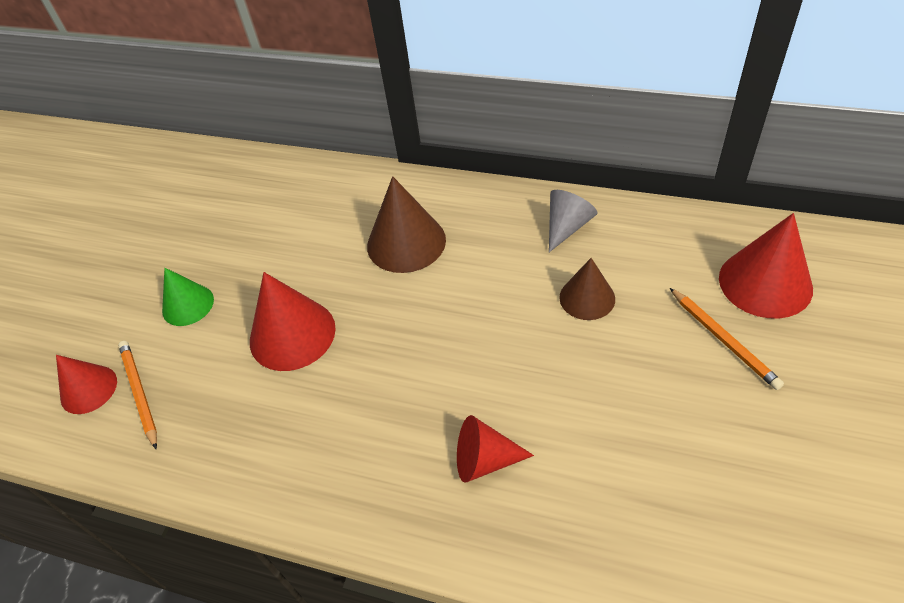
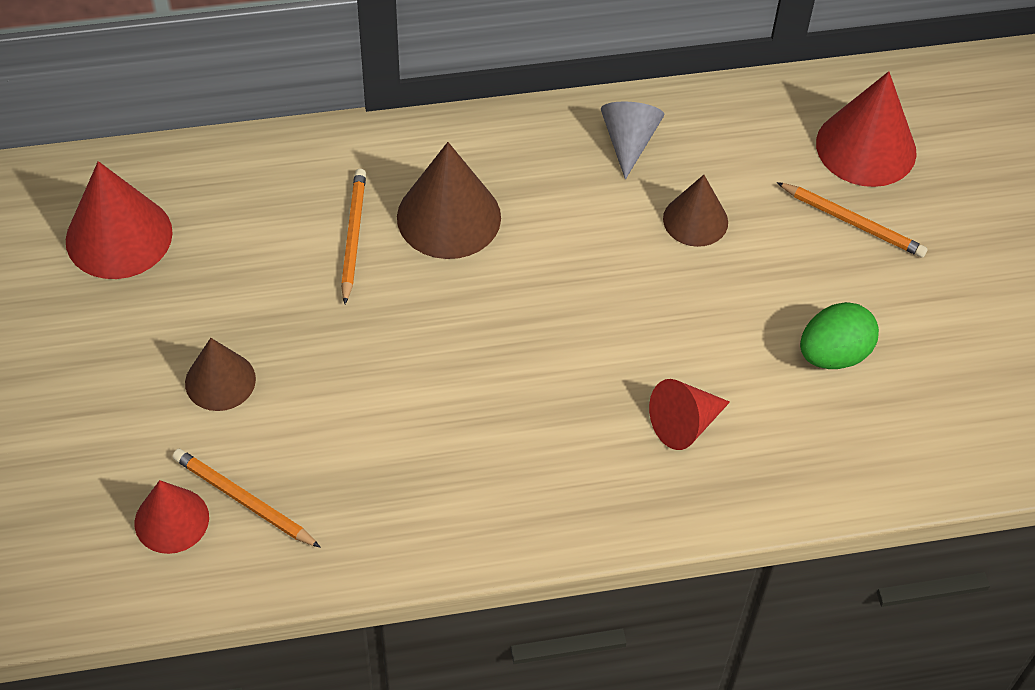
camera: 35 degrees left, 5 degrees up
green cone [162,268,214,326] -> brown cone [185,338,256,411]
red cone [250,272,336,371] -> red cone moved to [66,161,173,279]
none -> orange pencil [341,169,366,304]
none -> green egg [800,302,879,369]

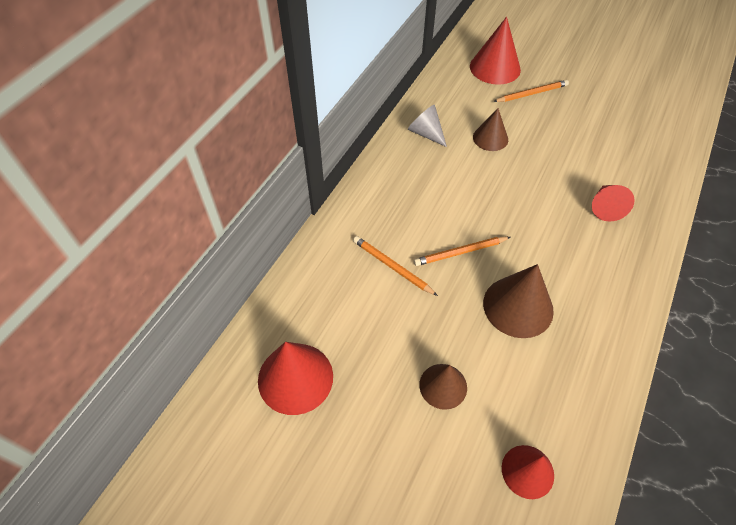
camera: 50 degrees left, 0 degrees up
orange pencil [172,449,321,548] -> orange pencil moved to [414,237,510,266]
brown cone [397,142,501,259] -> brown cone moved to [483,264,554,338]
green egg [800,302,879,369] -> none

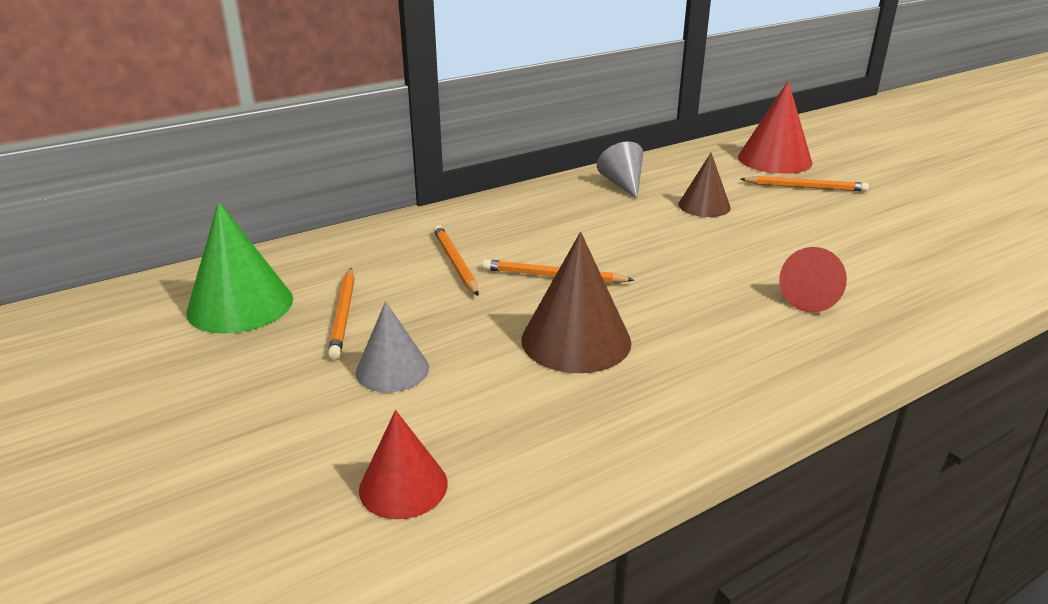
camera: 30 degrees right, 25 degrees down
red cone [258,342,333,415] -> green cone [186,202,293,334]
brown cone [419,364,467,410] -> grey cone [356,301,429,392]
none -> orange pencil [328,268,354,359]

